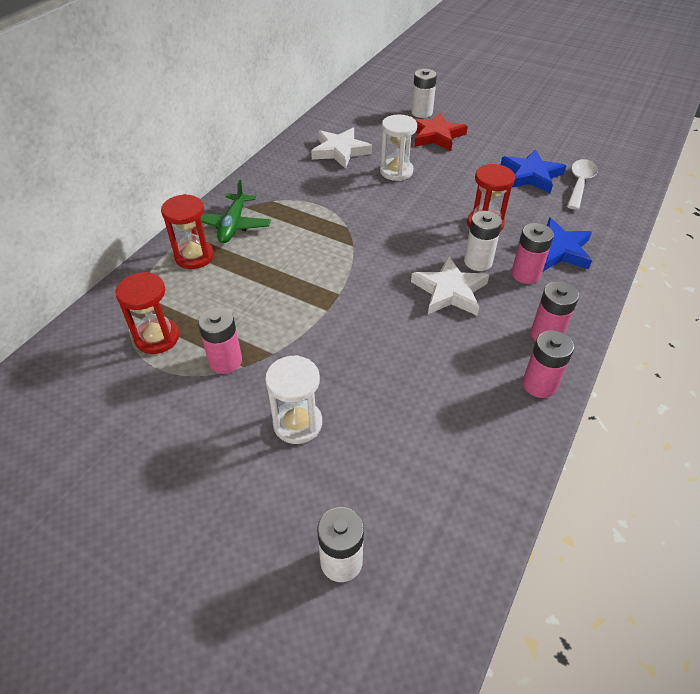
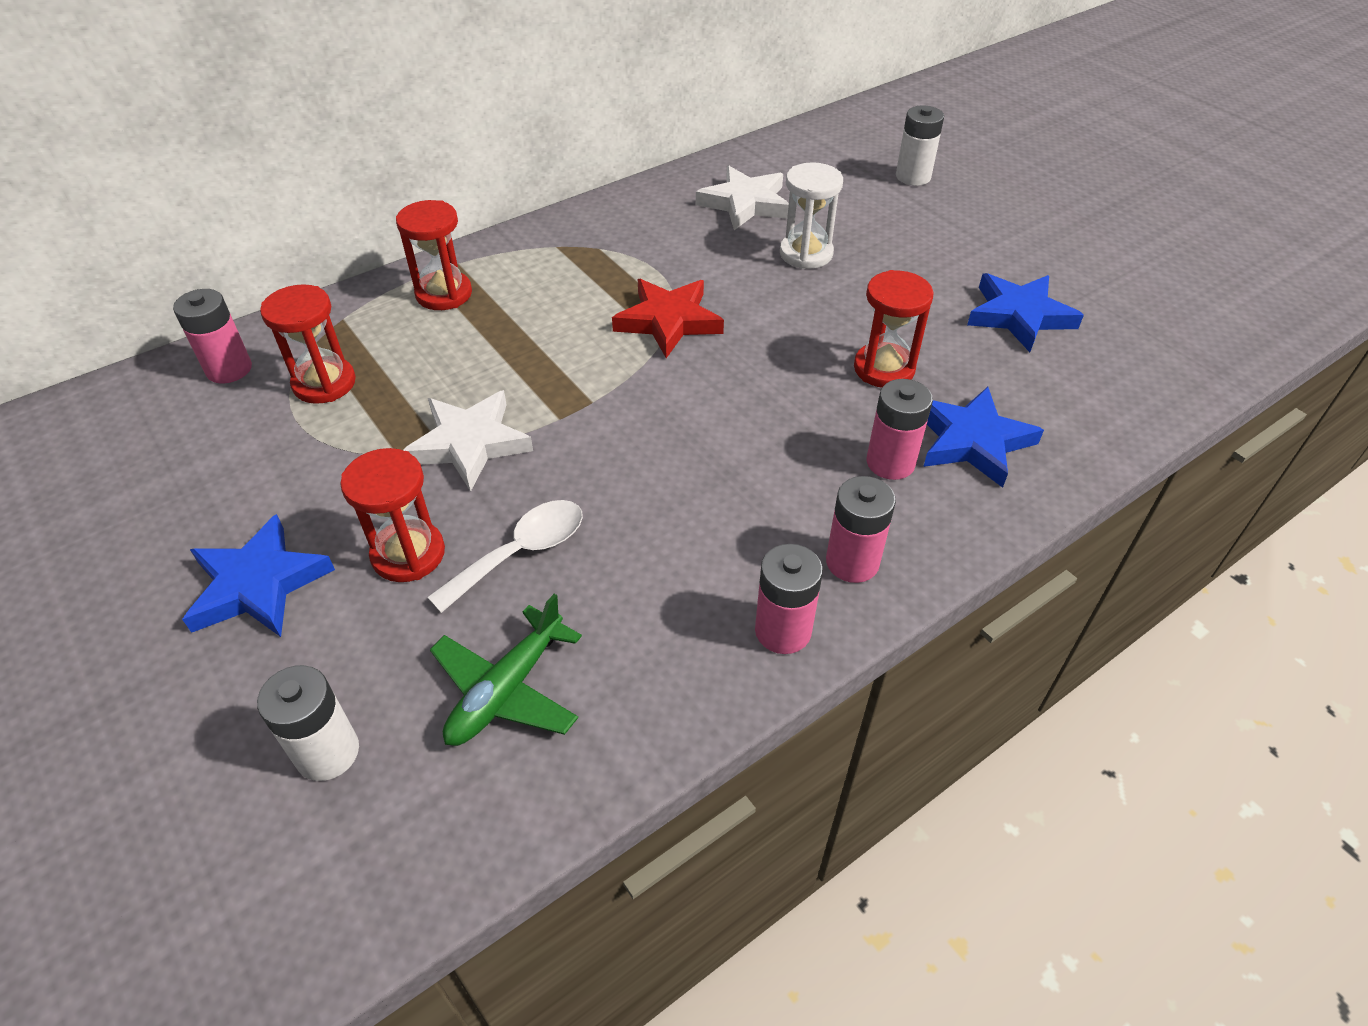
camera: 25 degrees right, 0 degrees up
pink battery [198,307,242,374] -> pink battery moved to [173,289,252,383]
green plane [201,180,271,243] -> green plane moved to [430,594,582,746]
white hourglass [265,355,322,444] -> red hourglass [340,448,445,582]
white star [411,256,489,316] -> white star moved to [403,390,533,492]
red star [414,112,468,151] -> red star moved to [612,279,724,358]
white battery [464,211,502,271] -> none
white spoon [567,159,598,210] -> white spoon moved to [427,500,583,613]
none -> blue star [182,514,335,637]

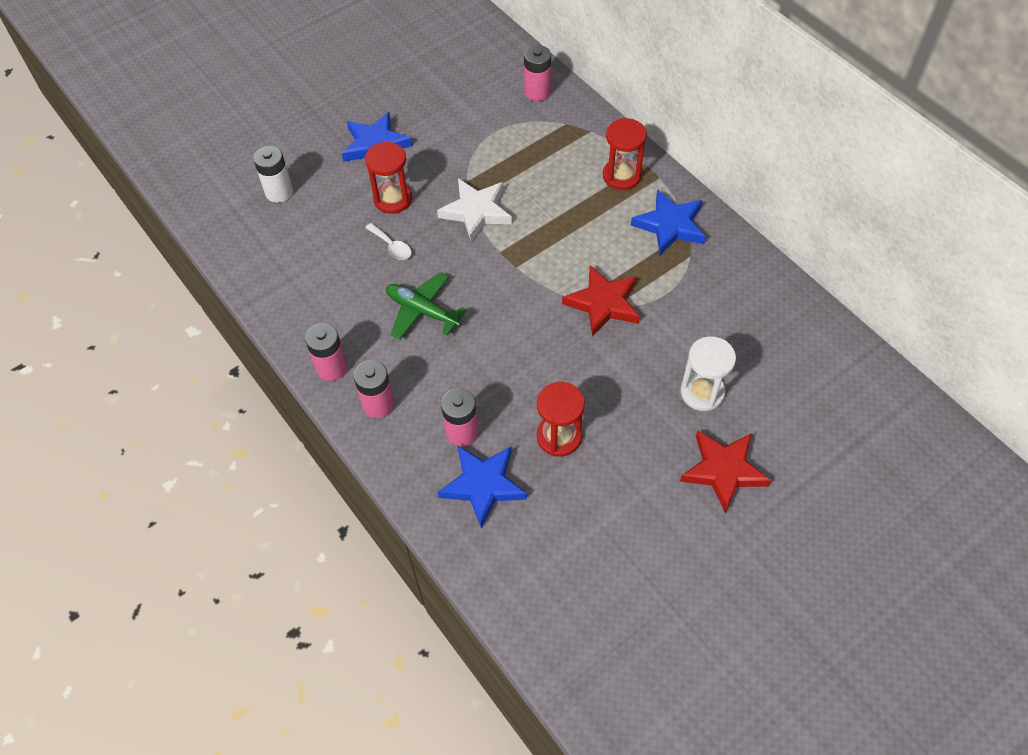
camera: 90 degrees right, 10 degrees up
red hourglass [260,284,356,404] -> none
white spoon [427,500,583,613] -> white spoon [365,223,412,260], size x0.65
green plane [430,594,582,746] -> green plane moved to [386,272,467,339]
white star [696,165,789,230] -> none
white battery [896,106,944,186] -> none
blue star [967,273,1084,352] -> blue star moved to [631,189,706,255]
none -> red star [680,430,772,513]

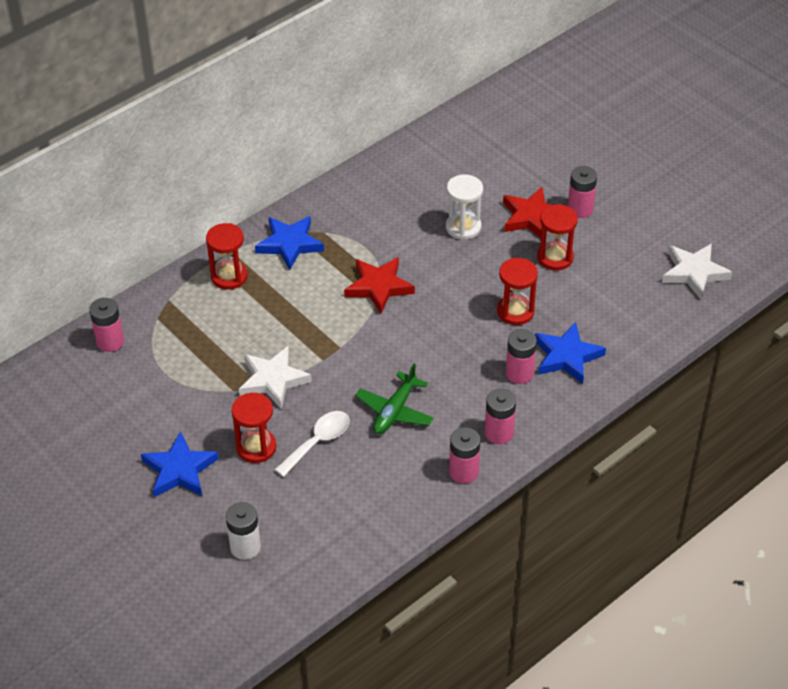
camera: 95 degrees left, 10 degrees down
white spoon [365,223,412,260] -> white spoon [274,411,350,477], size x1.53
none -> red hourglass [537,204,578,270]
none -> pink battery [568,166,597,218]
none -> white star [662,243,732,299]

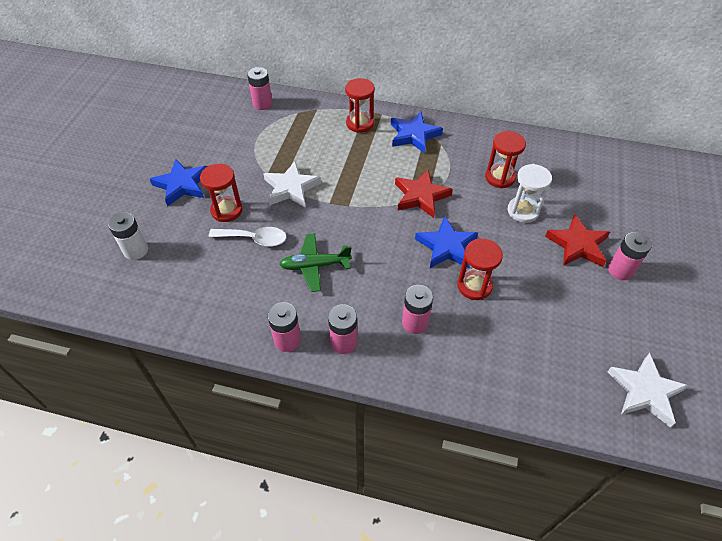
camera: 55 degrees right, 5 degrees up
blue star [535,322,606,384] -> blue star moved to [415,216,478,268]
red hourglass [537,204,578,270] -> red hourglass moved to [485,131,526,188]

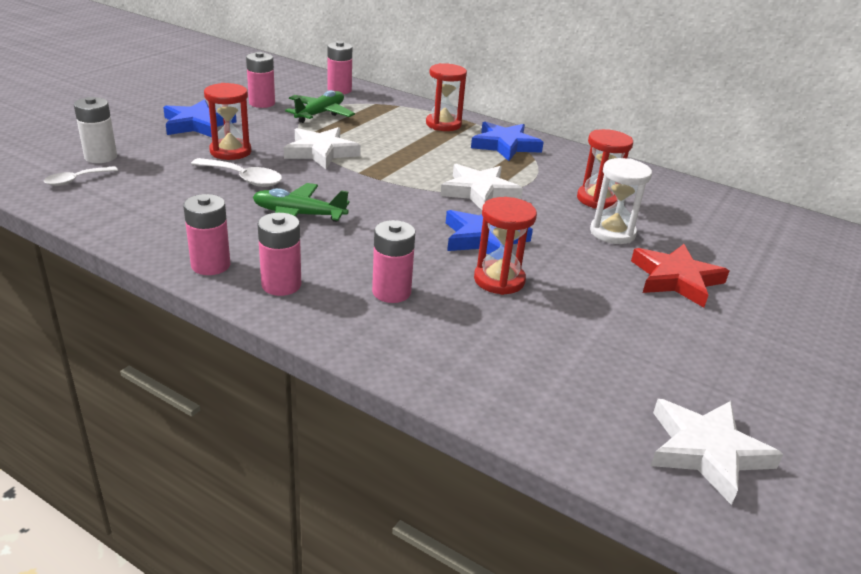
camera: 15 degrees right, 20 degrees down
red star [395,170,453,218] -> white star [440,164,523,210]
pink battery [608,232,652,280] -> pink battery moved to [246,52,275,108]
none -> white spoon [44,166,118,186]
none -> green plane [285,90,355,123]

